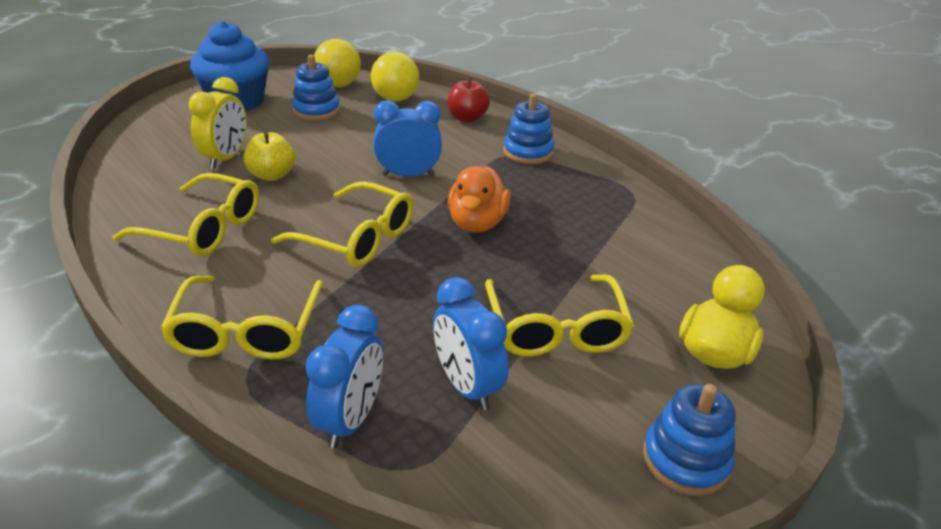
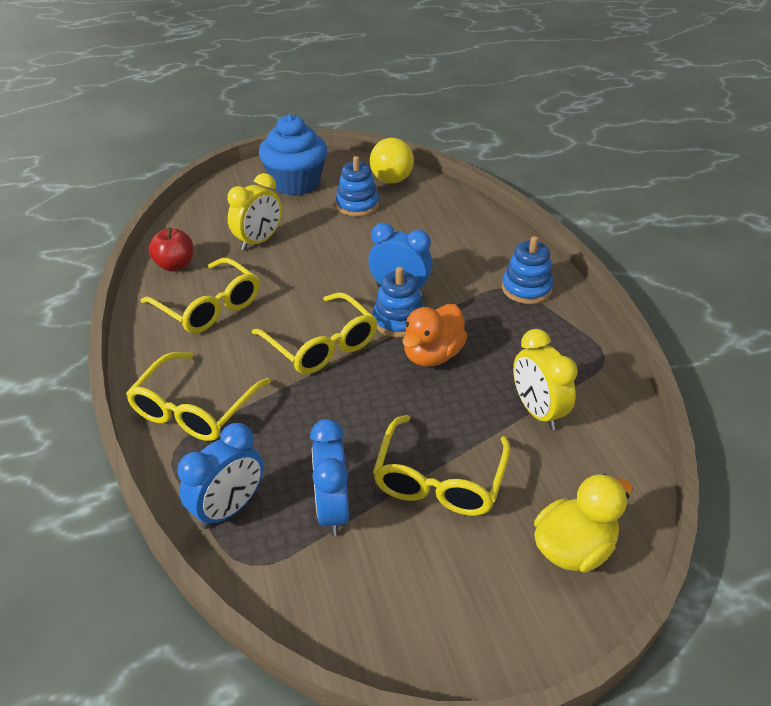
camera: 25 degrees right, 5 degrees up
yellow apple [244,132,295,181] -> none
yellow ball [371,52,419,102] -> none
red apple [448,78,490,122] -> red apple moved to [148,228,193,271]
blue stacking toy [643,384,736,496] -> blue stacking toy moved to [373,267,424,337]
none -> yellow clock [513,329,578,430]

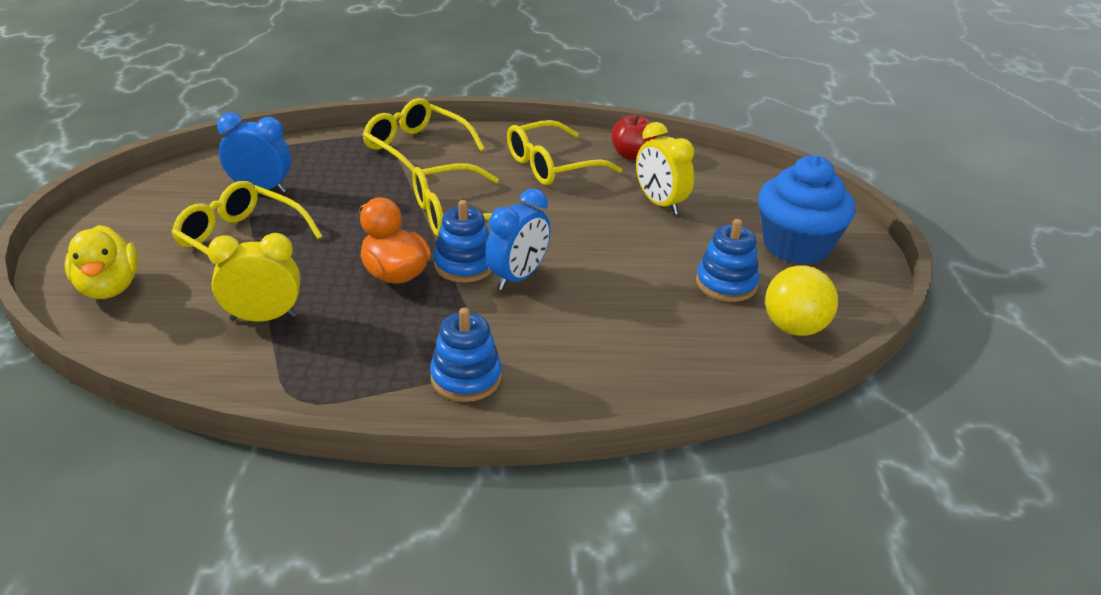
camera: 105 degrees right, 5 degrees down
blue clock [177,423,264,529] -> none

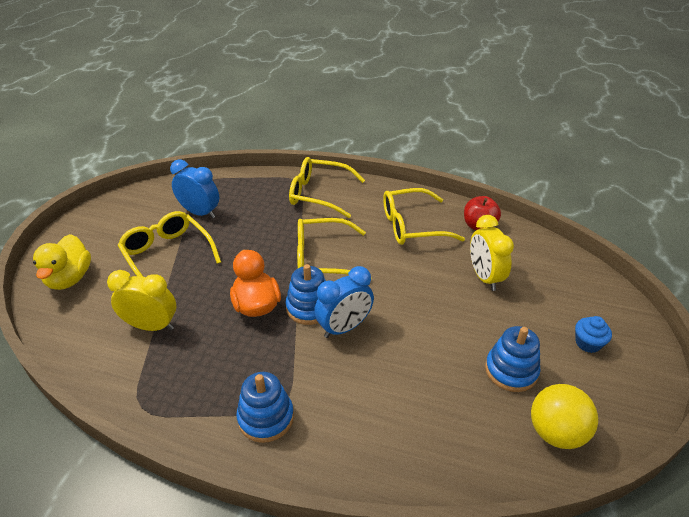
camera: 20 degrees right, 5 degrees up
yellow glasses [363,98,485,172] -> yellow glasses turned 45 degrees counterclockwise [289,157,365,218]
blue cupcake [758,156,855,265] -> blue cupcake [575,316,612,353], size x0.43

